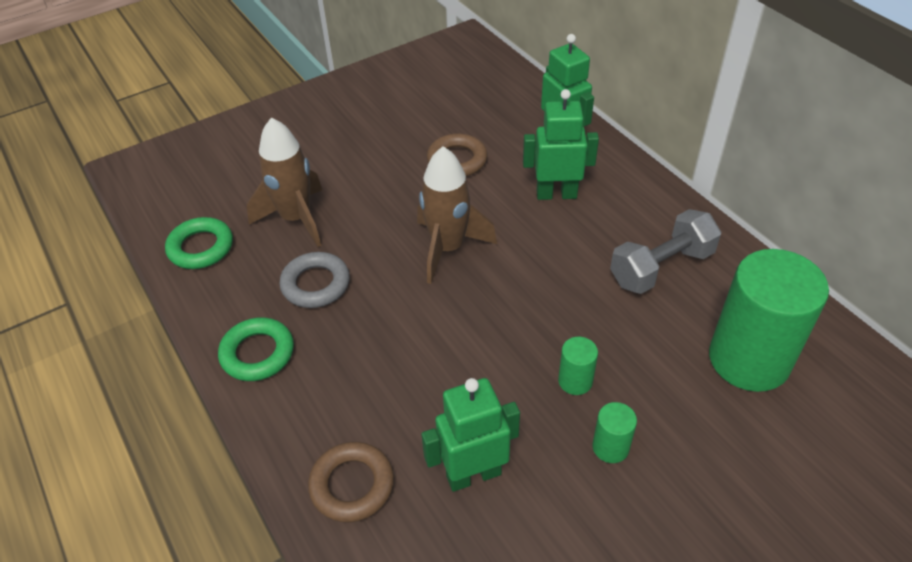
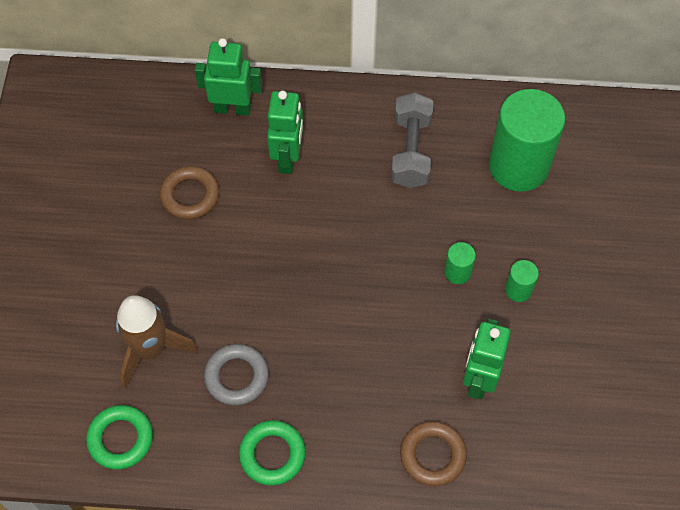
camera: 55 degrees left, 15 degrees up
brown rocket [417,146,497,284] -> none
green robot [523,89,599,200] -> green robot turned 150 degrees clockwise [267,91,303,174]

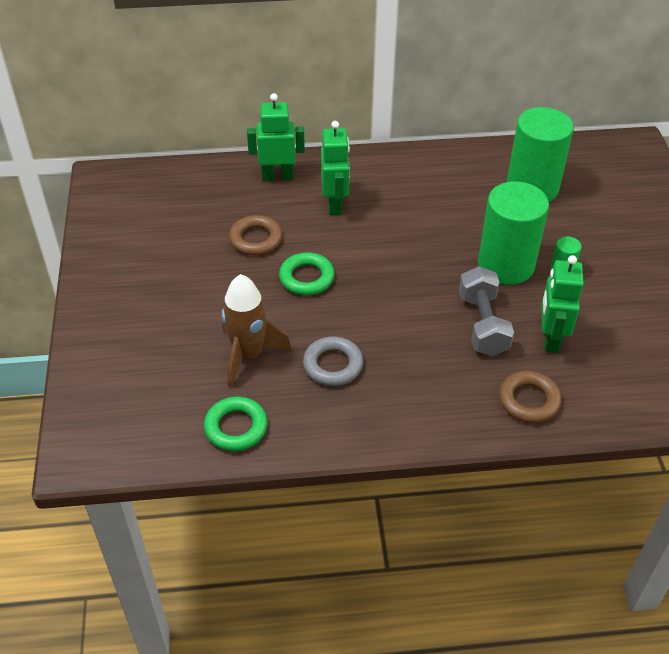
camera: 10 degrees left, 15 degrees down
green ring [239,420,306,486] -> green ring moved to [279,252,335,295]
grey dumbbell [391,92,433,188] -> grey dumbbell moved to [459,266,514,356]
green cylinder [444,242,476,284] -> green cylinder [478,181,549,285], size x2.35

